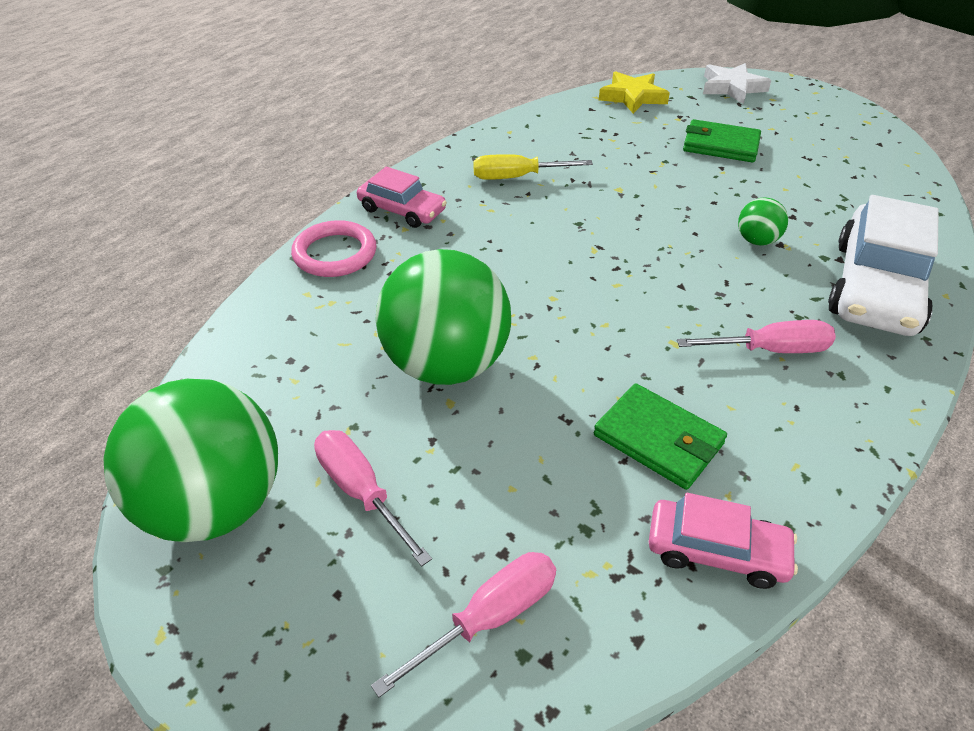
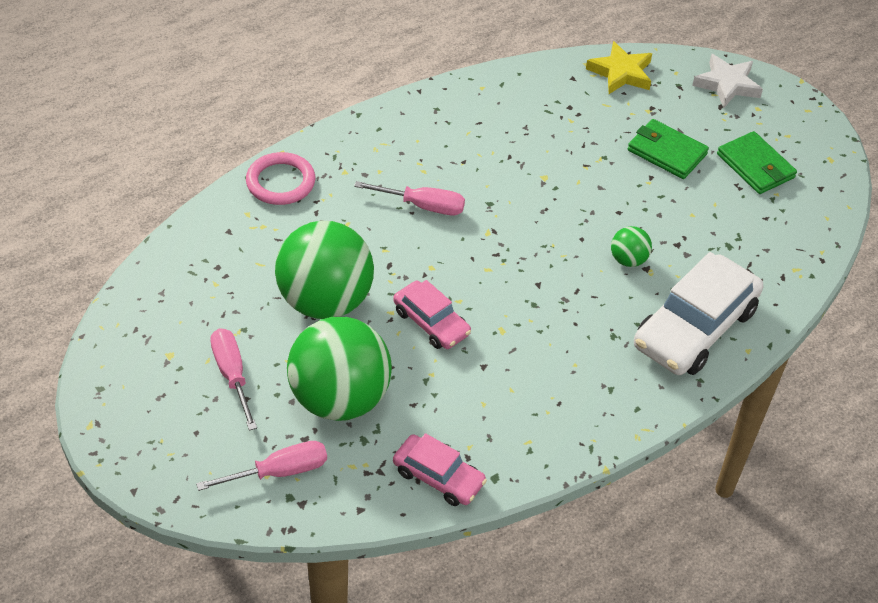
camera: 15 degrees right, 5 degrees up
green ball [104,379,278,542] -> green ball moved to [287,317,392,421]
pink car [357,167,447,228] -> pink car moved to [393,280,471,349]
yellow screwdriver [473,154,593,180] -> none
green wallet [594,383,727,490] -> green wallet moved to [717,131,797,194]
pink screwdriver [677,320,836,353] -> pink screwdriver moved to [354,181,465,215]

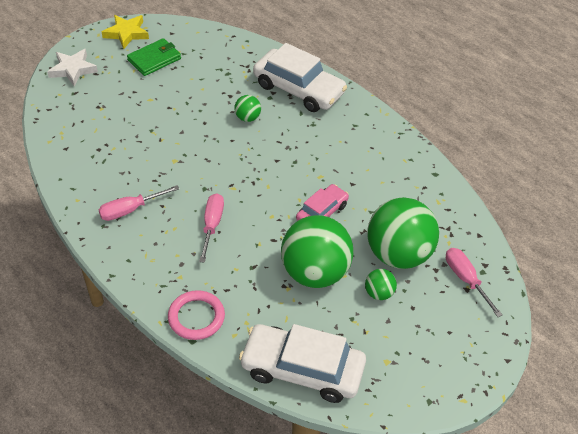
camera: 95 degrees left, 0 degrees up
pink screwdriver [210,328,257,430] -> pink screwdriver moved to [99,185,179,221]
pink car [393,433,487,506] -> none
yellow star [586,41,652,94] -> yellow star moved to [102,15,149,49]
green wallet [628,119,709,179] -> none
none -> white car [239,324,366,403]
none -> green ball [365,269,397,300]

